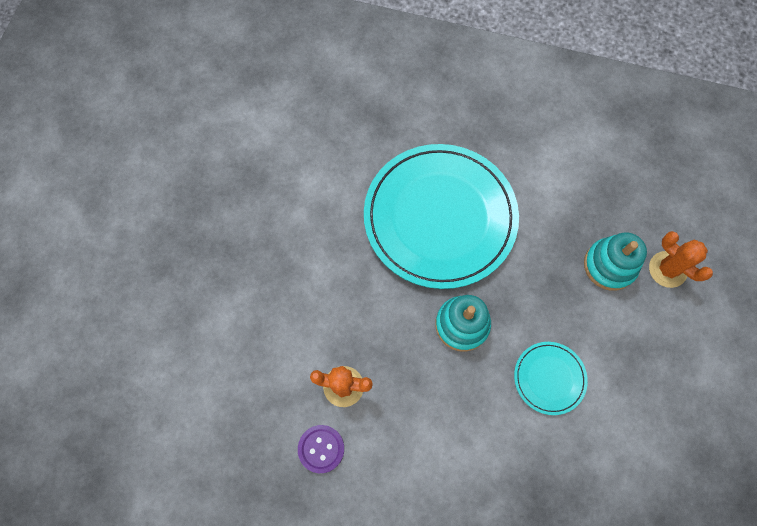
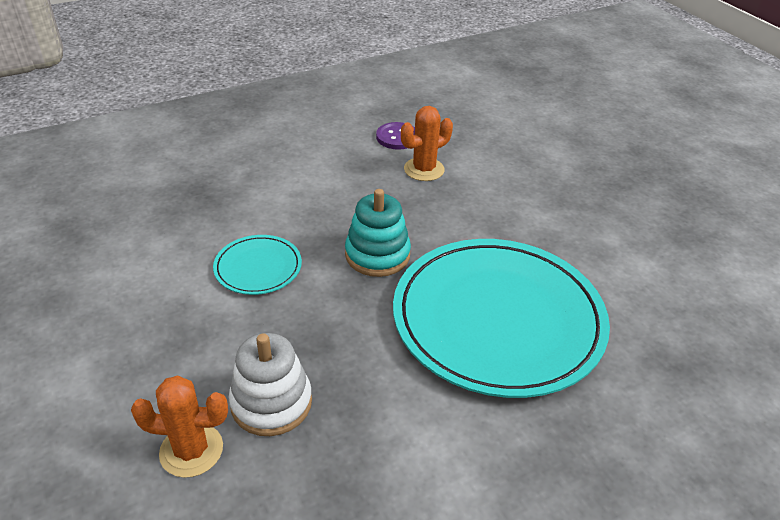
camera: 135 degrees right, 30 degrees down
turquoise stacking toy [584,232,647,291] -> white stacking toy [229,333,312,436]

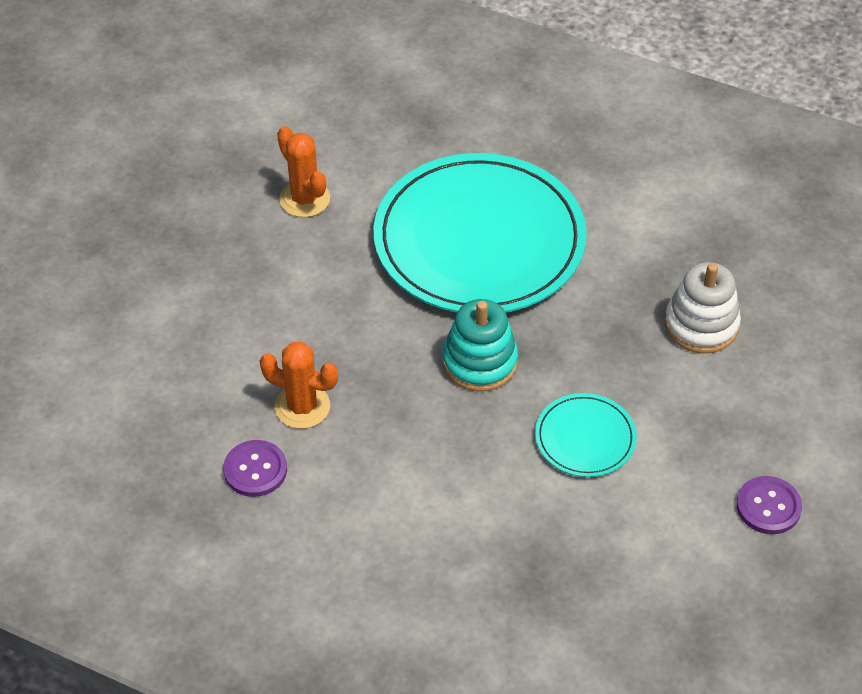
camera: 125 degrees left, 10 degrees up
orange cactus [131,375,228,478] -> orange cactus moved to [277,126,330,217]
none -> purple button [736,476,802,534]

